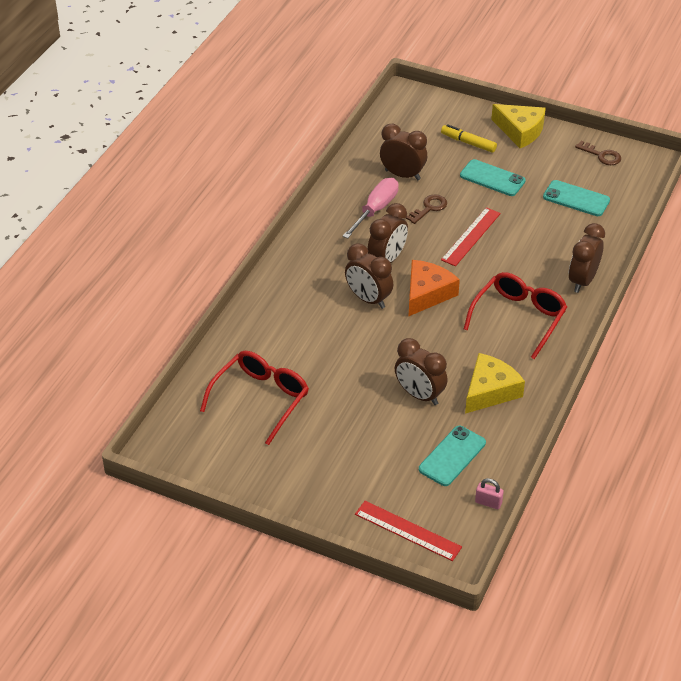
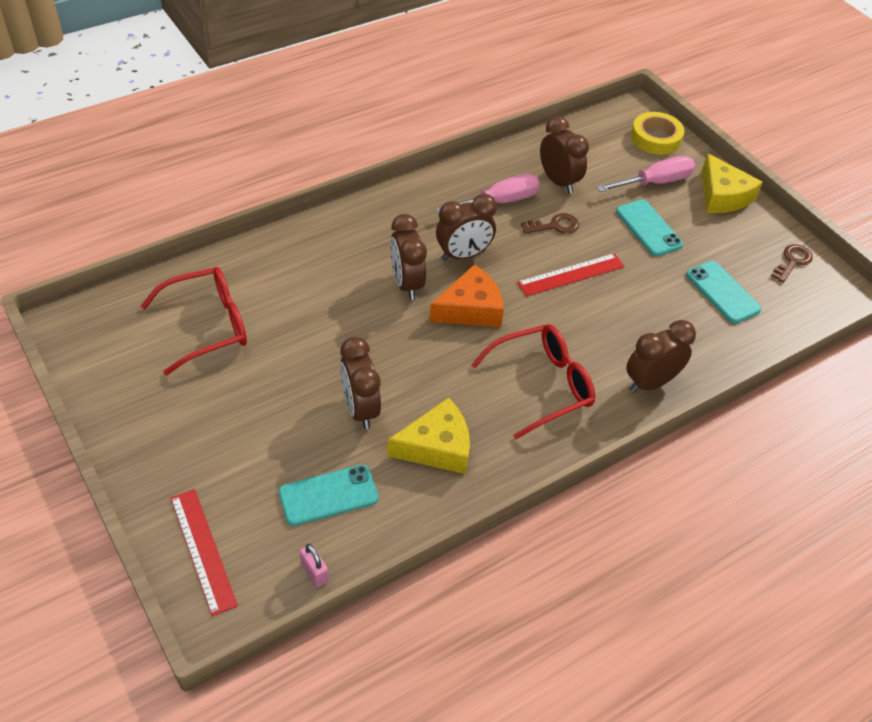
camera: 30 degrees right, 5 degrees up
yellow marker [441,124,497,152] -> pink screwdriver [597,156,695,192]
brown key [575,141,621,165] -> brown key turned 120 degrees counterclockwise [771,244,813,283]
none -> yellow tape [631,112,685,155]

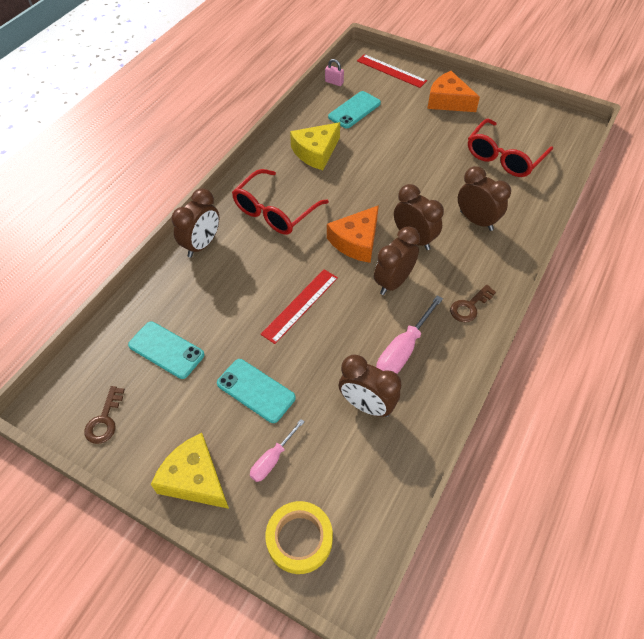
camera: 155 degrees right, 5 degrees up
brown clock [340,337,381,429] -> brown clock moved to [458,166,511,231]
brown key [521,213,579,234] -> brown key moved to [450,284,496,322]
pink screwdriver [597,156,695,192] -> pink screwdriver [250,419,305,482], size x0.62
none -> orange cheese [427,71,480,112]

